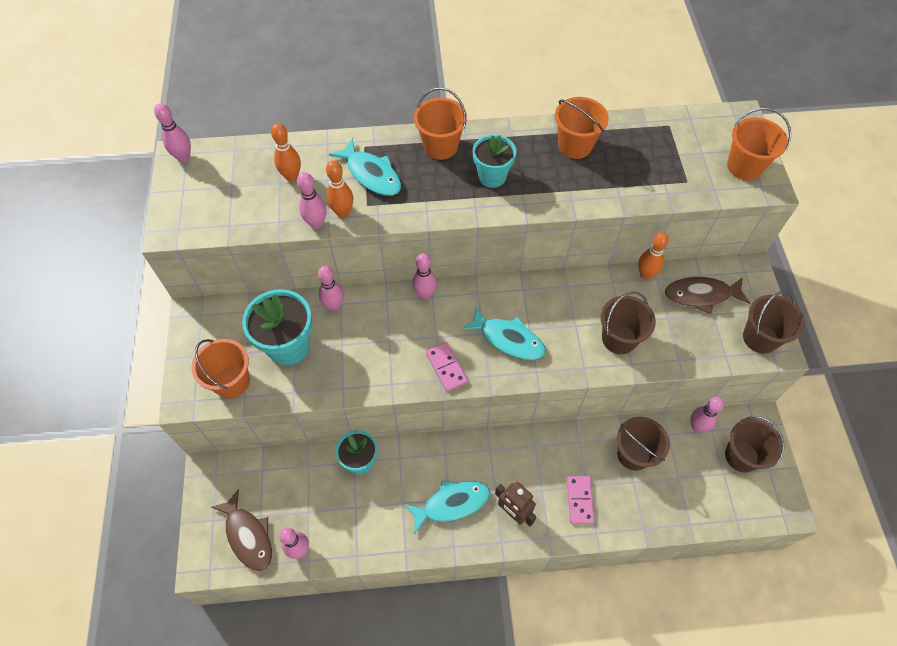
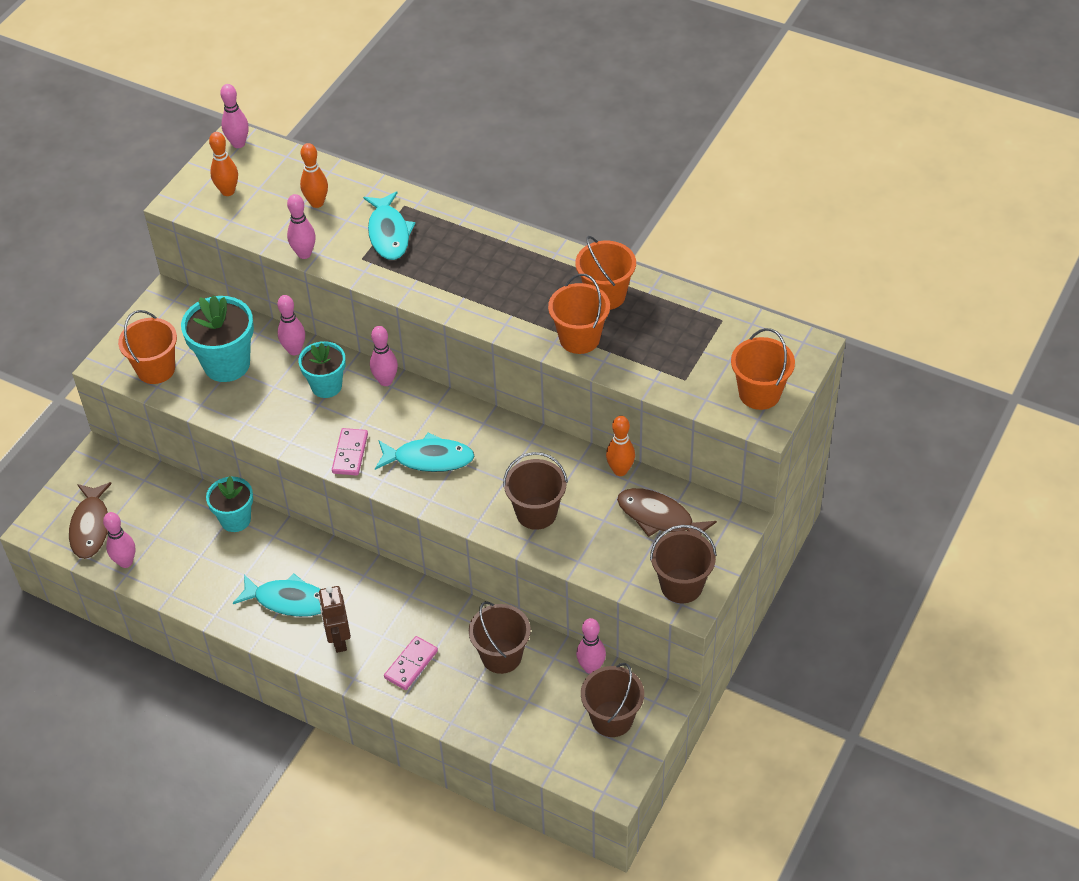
camera: 35 degrees right, 10 degrees down
orange bowling pin [326,160,353,218] -> orange bowling pin moved to [209,132,238,196]
orange bucket [414,88,467,160] -> orange bucket moved to [548,274,610,354]
turquoise fish [461,306,546,360] -> turquoise fish turned 60 degrees counterclockwise [375,432,474,472]
turquoise flower pot [473,134,516,188] -> turquoise flower pot moved to [298,341,346,398]

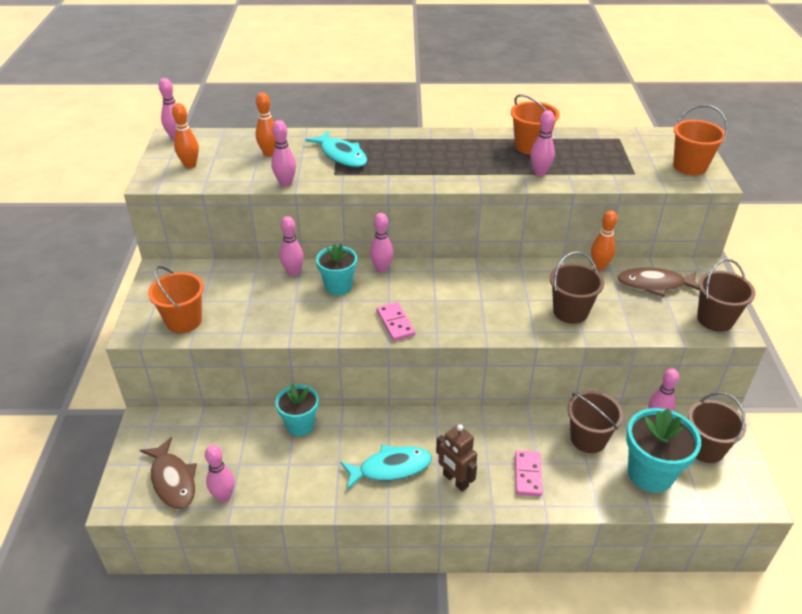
camera: 30 degrees left, 10 degrees down
turquoise flower pot [181,295,254,382] -> turquoise flower pot moved to [626,408,701,493]
turquoise fish [375,432,474,472] -> none
orange bucket [548,274,610,354] -> pink bowling pin [530,110,555,176]

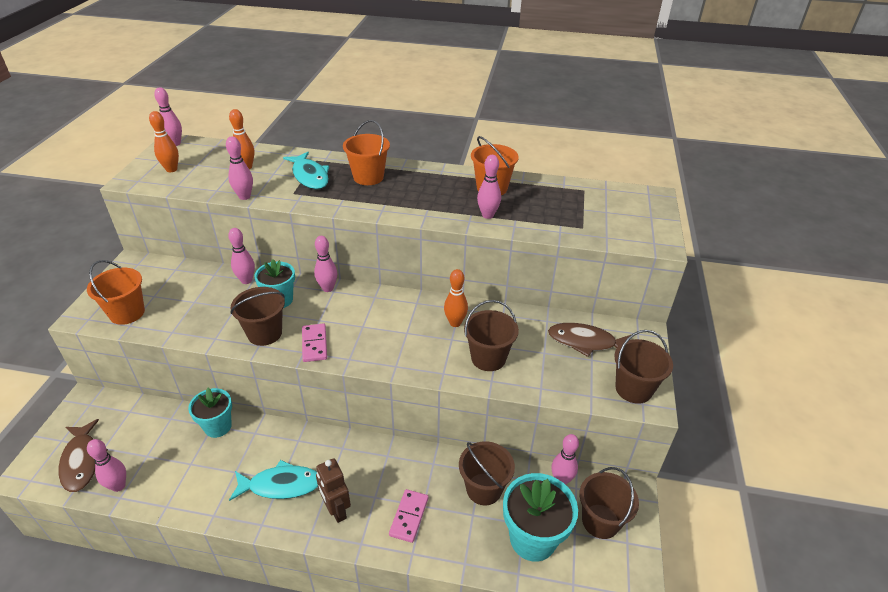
camera: 10 degrees right, 0 degrees up
orange bowling pin [591,210,617,270] -> orange bowling pin moved to [444,269,468,327]
orange bucket [673,105,728,175] -> orange bucket moved to [343,120,390,185]
none -> brown bucket [230,287,285,346]

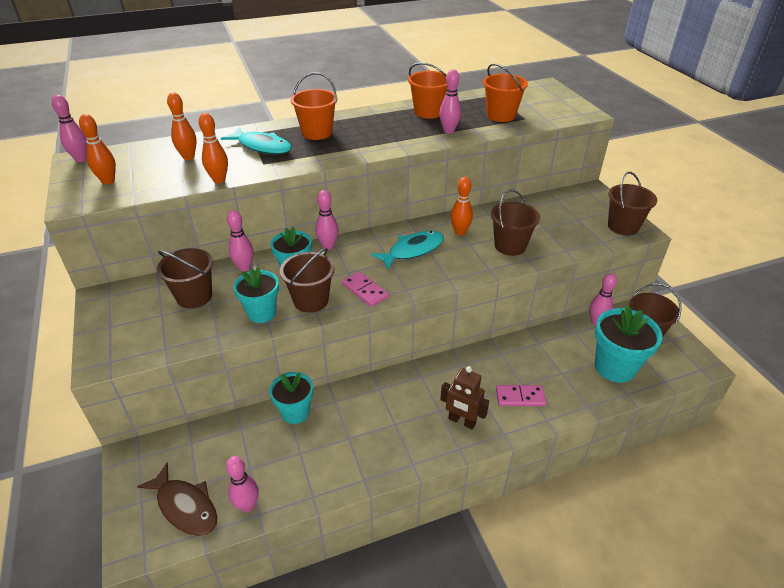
camera: 30 degrees left, 0 degrees up
orange bucket [87,260,145,325] -> orange bucket moved to [483,63,528,122]
pink bowling pin [226,136,253,200] -> orange bowling pin [199,113,228,183]
turquoise fish [229,460,318,501] -> turquoise fish moved to [371,231,444,270]
pink domino [389,489,428,543] -> pink domino turned 75 degrees counterclockwise [496,385,546,406]
brown bucket [459,441,515,505] -> brown bucket moved to [157,248,213,309]
brown fish [548,323,631,357] -> none
none -> turquoise flower pot [233,267,279,323]

